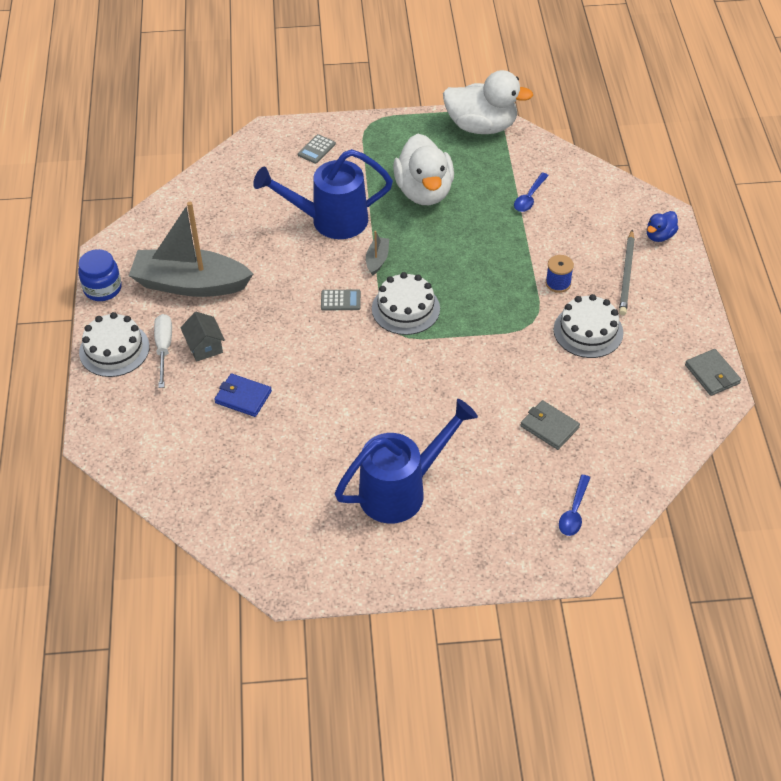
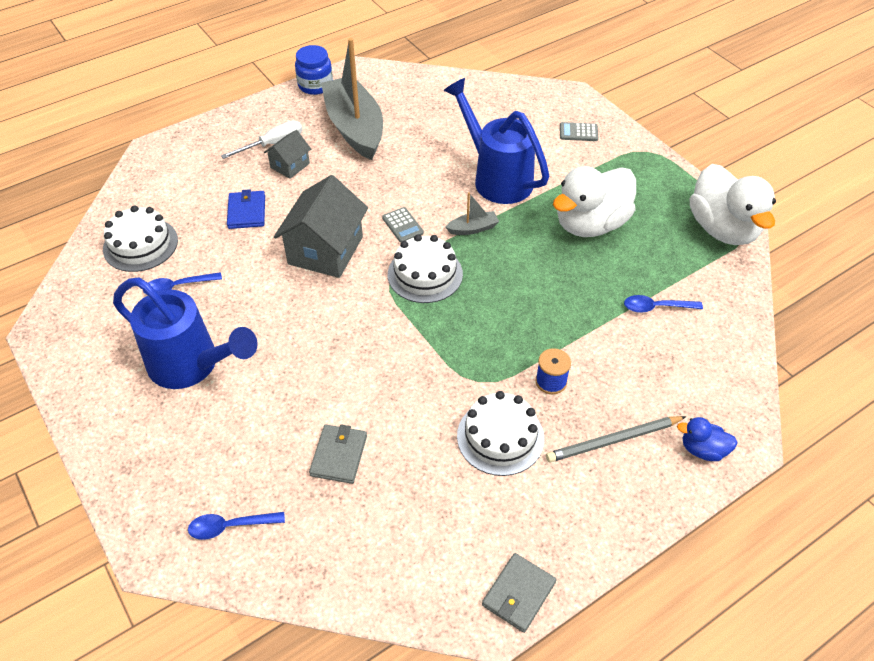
camera: 60 degrees right, 0 degrees up
white cake [79,312,150,377] -> white cake moved to [103,205,178,272]
none -> blue spoon [143,272,222,294]
none -> grey house [274,175,368,278]

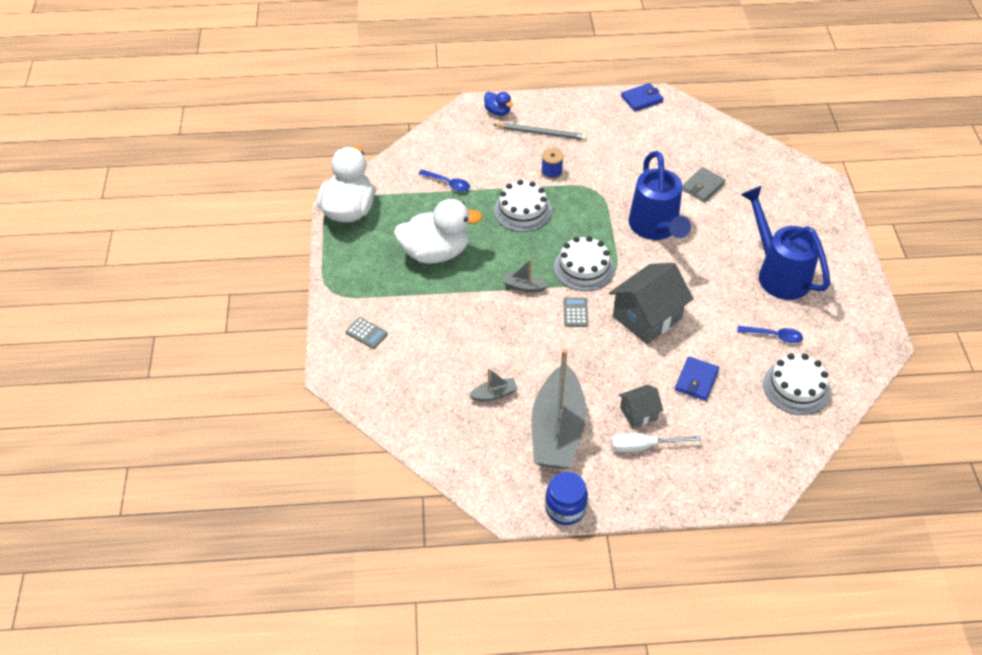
camera: 150 degrees left, 0 degrees up
blue spoon [188,512,285,540] -> none
blue watering can [443,78,549,204] -> blue watering can moved to [629,151,691,240]
white cake [457,391,544,476] -> white cake moved to [494,180,552,232]
grey wallet [482,553,557,633] -> blue wallet [621,83,663,112]
none -> grey boat [469,368,518,401]

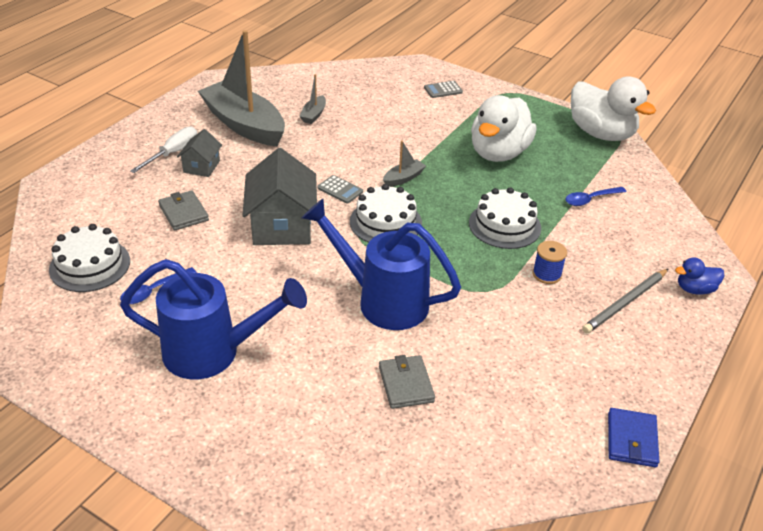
camera: 125 degrees right, 10 degrees down
blue jar [545,472,588,525] -> none
blue wallet [675,356,719,401] -> grey wallet [158,190,209,231]

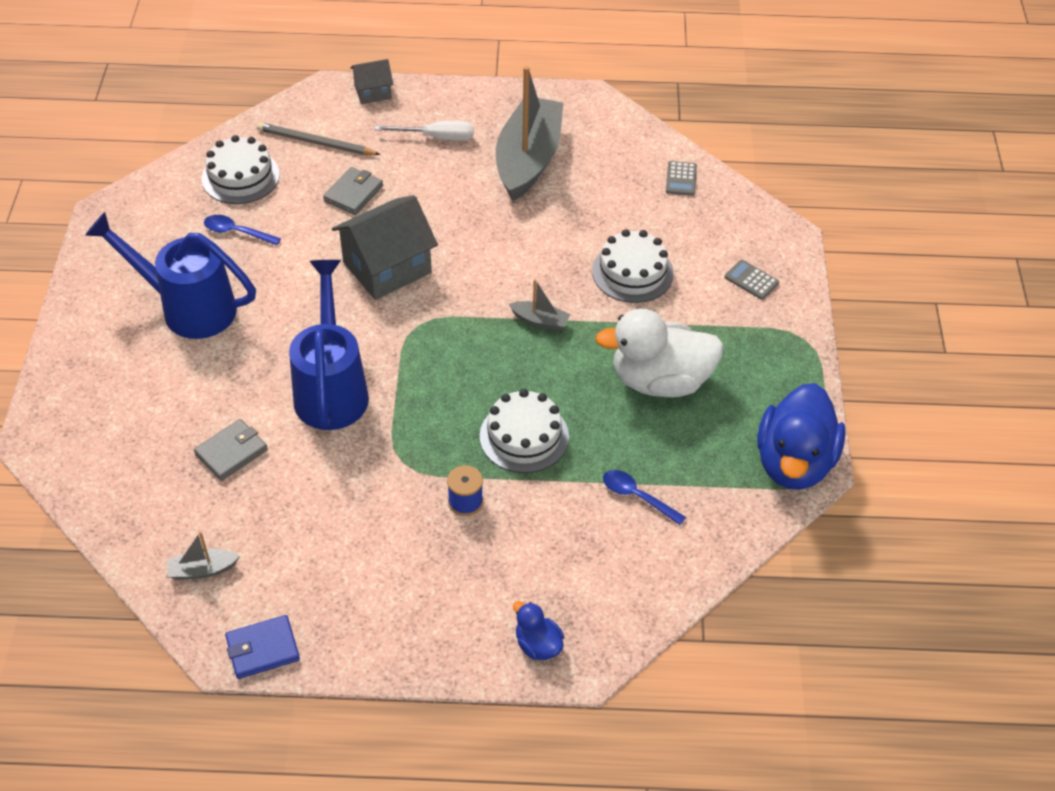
camera: 60 degrees right, 10 degrees up
blue watering can [120,259,307,379] -> blue watering can turned 135 degrees clockwise [85,212,256,339]
grey house [177,129,222,177] -> grey house moved to [350,59,393,104]
grey boat [300,74,326,124] -> grey boat moved to [167,531,240,580]
grey calculator [317,175,363,204] -> grey calculator moved to [666,161,697,196]
white cake [350,184,422,243] -> white cake moved to [592,229,674,303]
white duck [571,76,656,141] -> blue duck [757,383,846,490]
grey pencil [582,269,668,334] -> grey pencil moved to [257,122,381,155]

